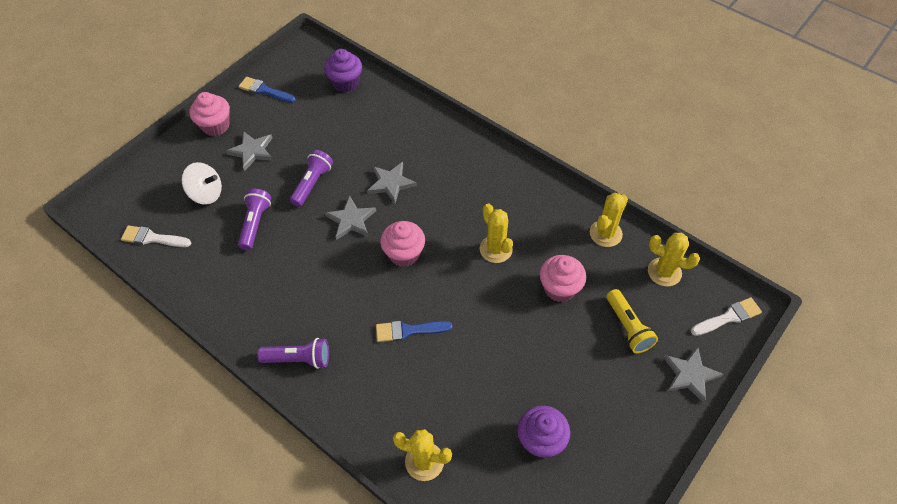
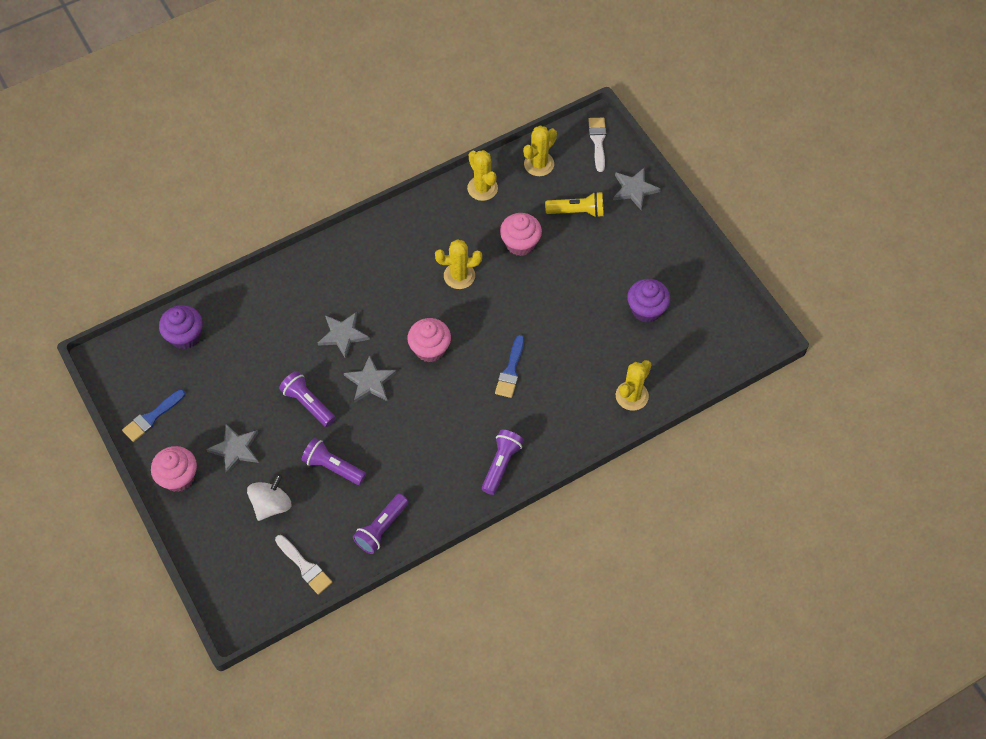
camera: 70 degrees left, 5 degrees up
white brush [121,225,191,247] -> white brush turned 75 degrees counterclockwise [275,535,332,595]
none -> purple flashlight [353,494,408,554]

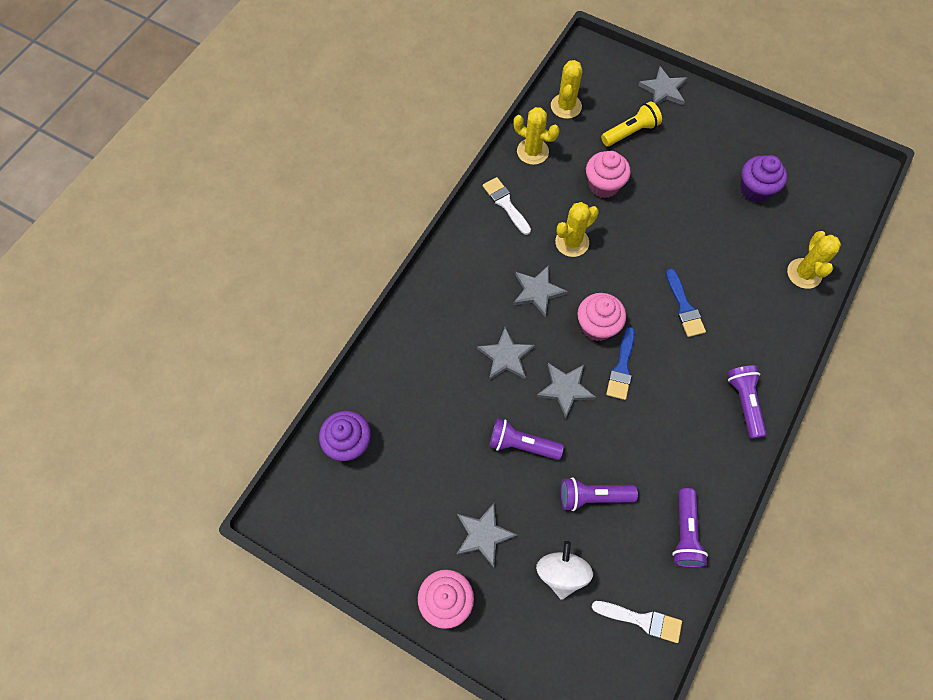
camera: 30 degrees left, 5 degrees up
blue brush [122,389,185,442] -> blue brush moved to [606,327,635,400]
white brush [588,118,606,172] -> white brush moved to [483,177,531,235]
none -> grey star [513,265,568,317]

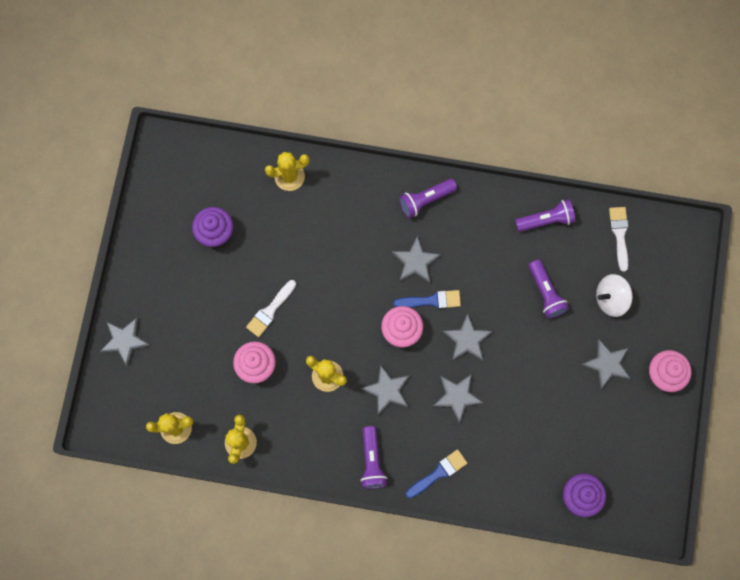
camera: 110 degrees left, 10 degrees up
white brush [483,177,531,235] -> white brush moved to [246,280,296,337]
purple flashlight [489,419,564,460] -> purple flashlight moved to [360,426,387,489]
yellow flashlight [601,101,662,146] -> none
blue brush [666,269,706,337] -> blue brush moved to [406,449,467,498]
none -> grey star [392,236,441,283]

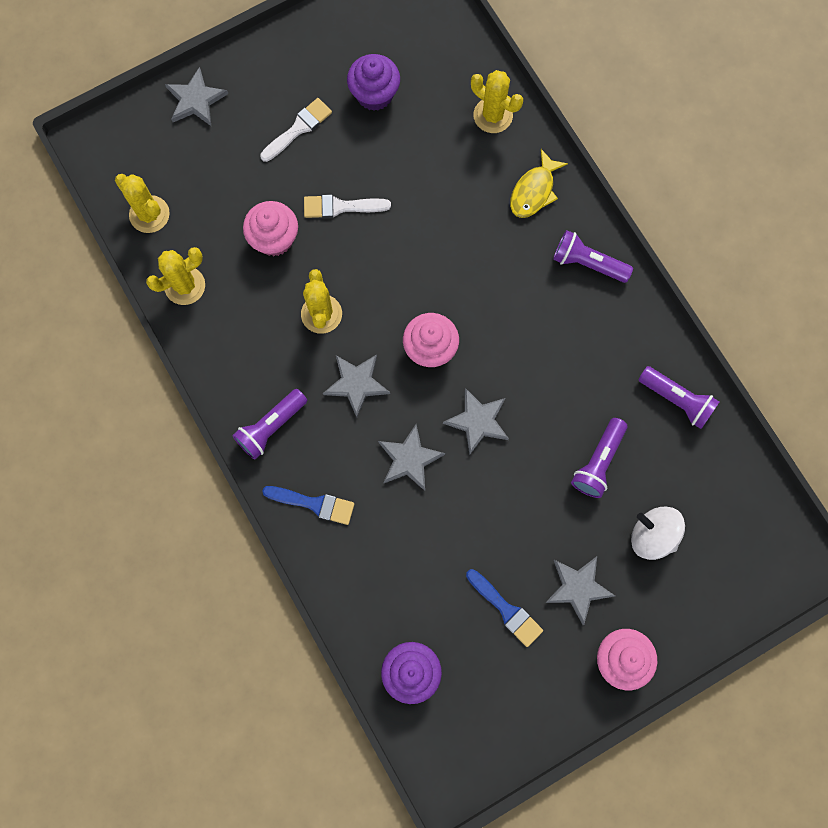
camera: 50 degrees right, 0 degrees up
grey star [392,236,441,283] -> none
blue brush [393,290,461,309] -> blue brush moved to [466,569,543,647]
white brush [609,207,629,272] -> white brush moved to [260,98,332,162]
none -> yellow fish [510,149,568,218]

